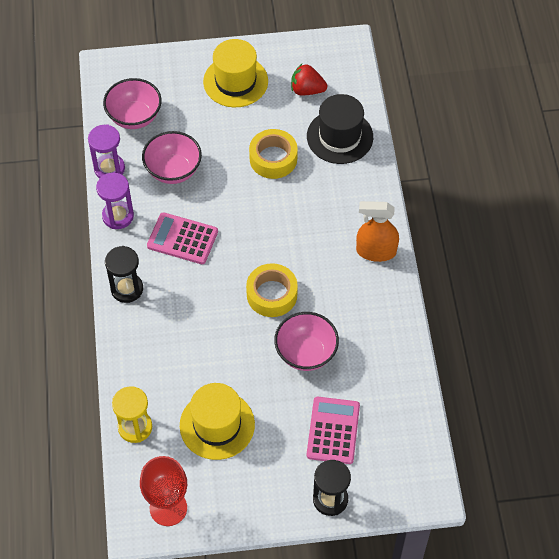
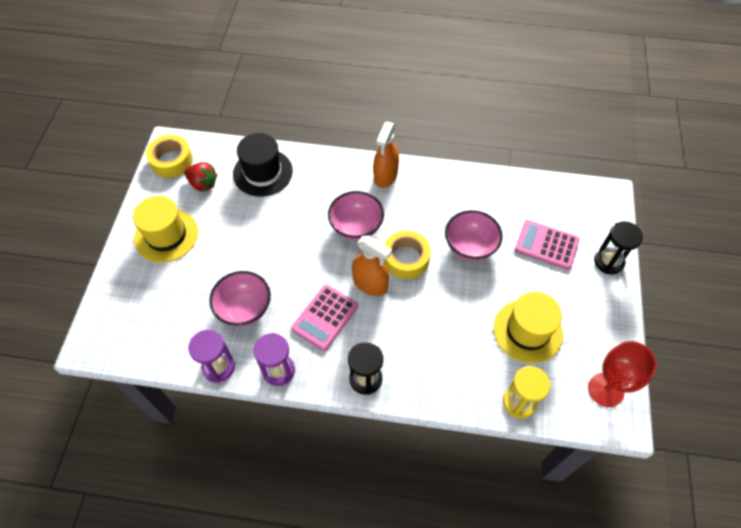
camera: 75 degrees left, 0 degrees up
pink bowl [103,78,162,129] -> pink bowl moved to [328,191,384,241]
yellow tape [249,129,298,179] -> yellow tape moved to [146,135,193,178]
red strawberry [291,64,327,95] -> red strawberry turned 90 degrees counterclockwise [185,162,218,192]
none -> orange spray bottle [352,235,392,296]

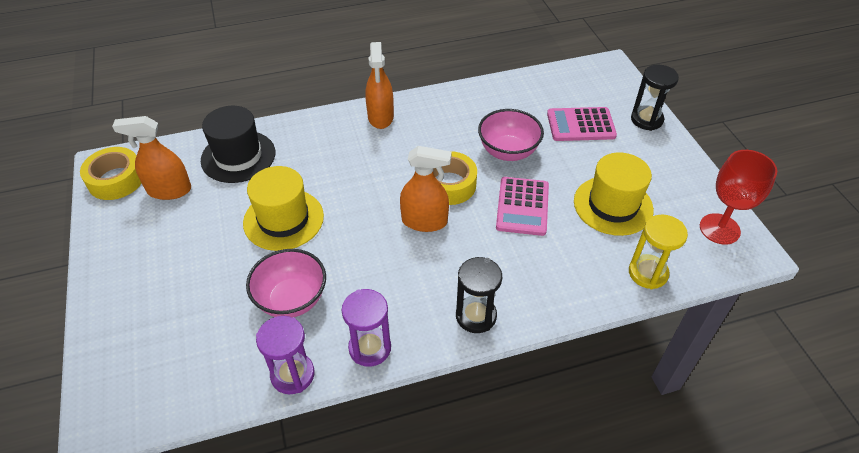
camera: 25 degrees left, 10 degrees down
yellow hat [133,196,198,263] -> yellow hat moved to [243,166,324,251]
red strawberry [185,162,218,192] -> orange spray bottle [112,116,191,200]
pink calculator [291,285,358,351] -> pink calculator moved to [496,177,549,236]
pink bowl [328,191,384,241] -> none

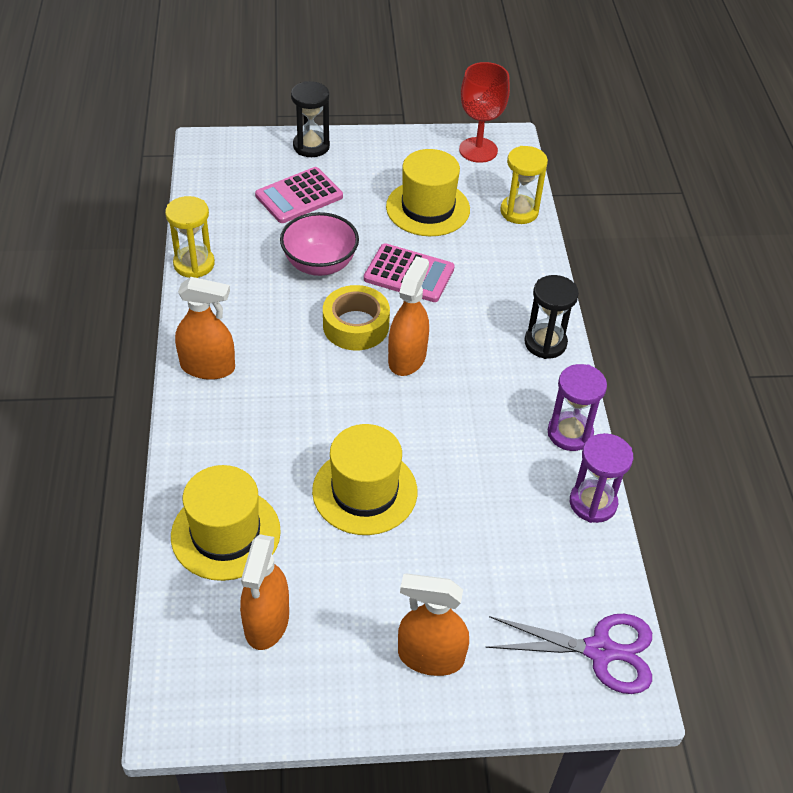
camera: 80 degrees left, 0 degrees up
yellow tape [80,147,141,200] -> none
black hat [201,106,275,183] -> yellow hat [171,465,281,581]
pink bowl [246,249,326,318] -> none
pink calculator [547,107,617,141] -> pink calculator turned 45 degrees clockwise [255,167,343,223]
none -> yellow hourglass [165,196,215,278]
none -> orange spray bottle [398,573,469,676]
none -> purple scissors [485,614,652,694]

